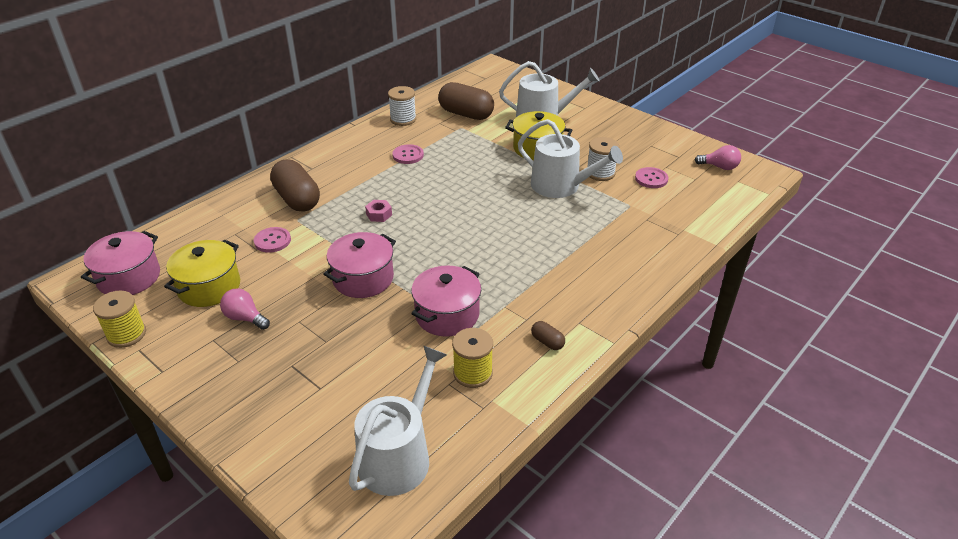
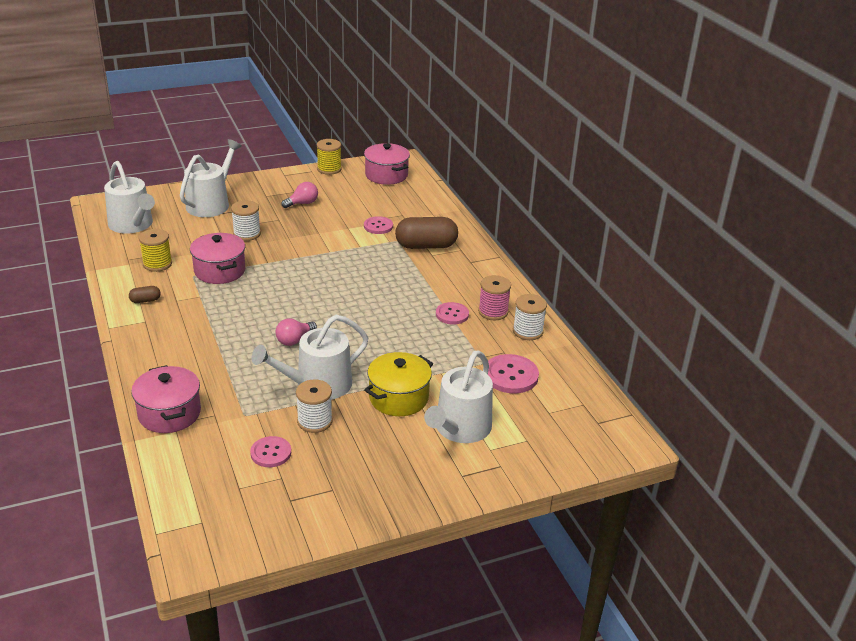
camera: 115 degrees right, 5 degrees down
yellow pot [164,240,240,307] -> none
pink pot [323,232,396,298] -> pink pot moved to [131,365,201,433]
pink nut [365,200,392,222] -> none
brown capsule [438,82,494,120] -> pink button [488,354,539,393]
pink light bulb [695,145,741,170] -> pink light bulb moved to [276,318,317,346]
none -> white watering can [180,139,242,217]
none -> white spool [231,200,261,241]
none -> pink spool [478,275,511,320]

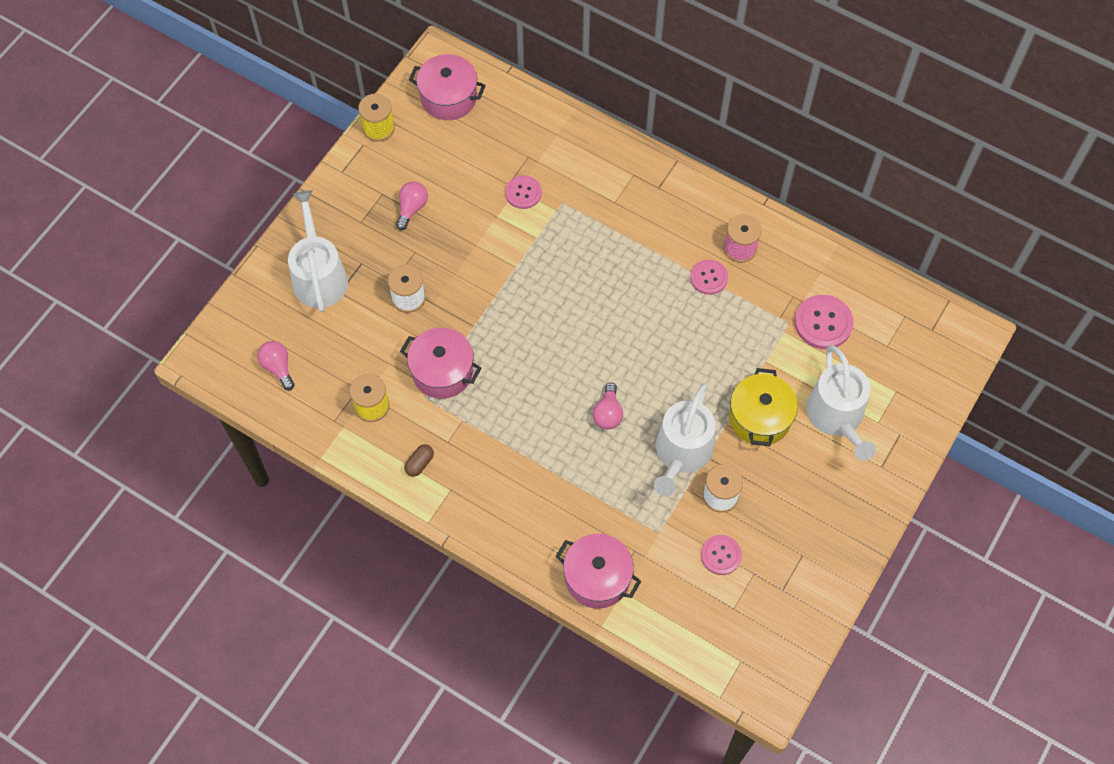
camera: 35 degrees left, 30 degrees up
white watering can [104,161,155,233] -> pink light bulb [257,341,295,390]
brown capsule [395,217,458,249] -> none
white spool [513,294,547,340] -> none

